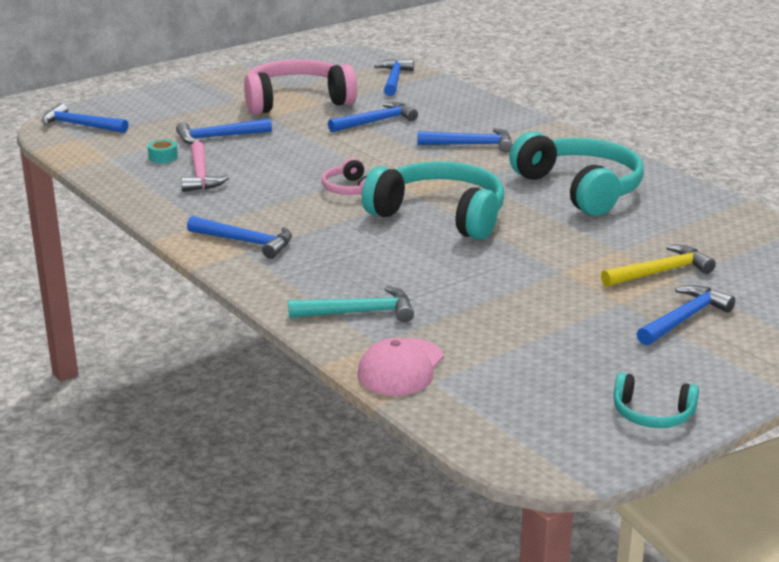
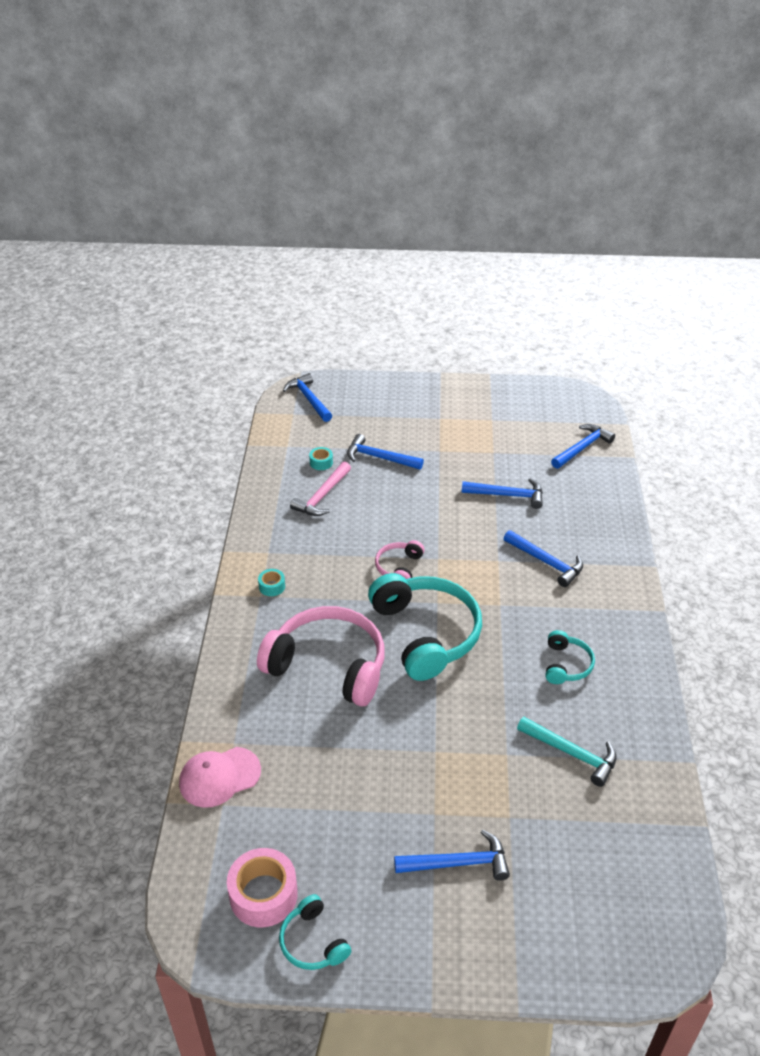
camera: 40 degrees right, 15 degrees up
blue hammer [187,216,292,259] -> turquoise tape [258,569,285,596]
pink headphones [244,59,357,114] -> pink headphones moved to [257,606,385,706]
turquoise hammer [288,286,414,322] -> turquoise hammer moved to [517,717,617,787]
turquoise headphones [509,131,644,216] -> turquoise headphones [546,630,595,684], size x0.48
yellow hammer [601,245,716,287] -> none
none -> pink tape [227,848,298,927]

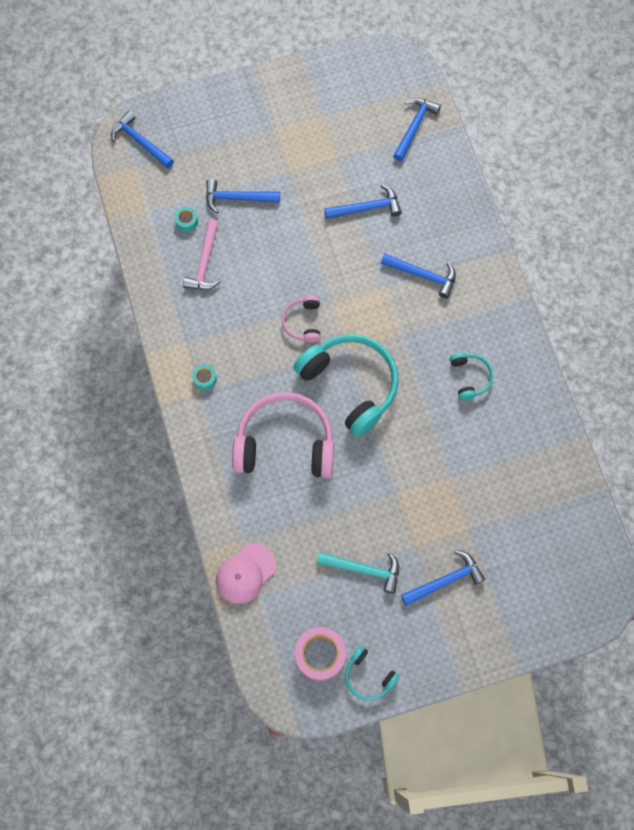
camera: 20 degrees left, 30 degrees up
turquoise hammer [517,717,617,787] -> turquoise hammer moved to [317,552,399,594]

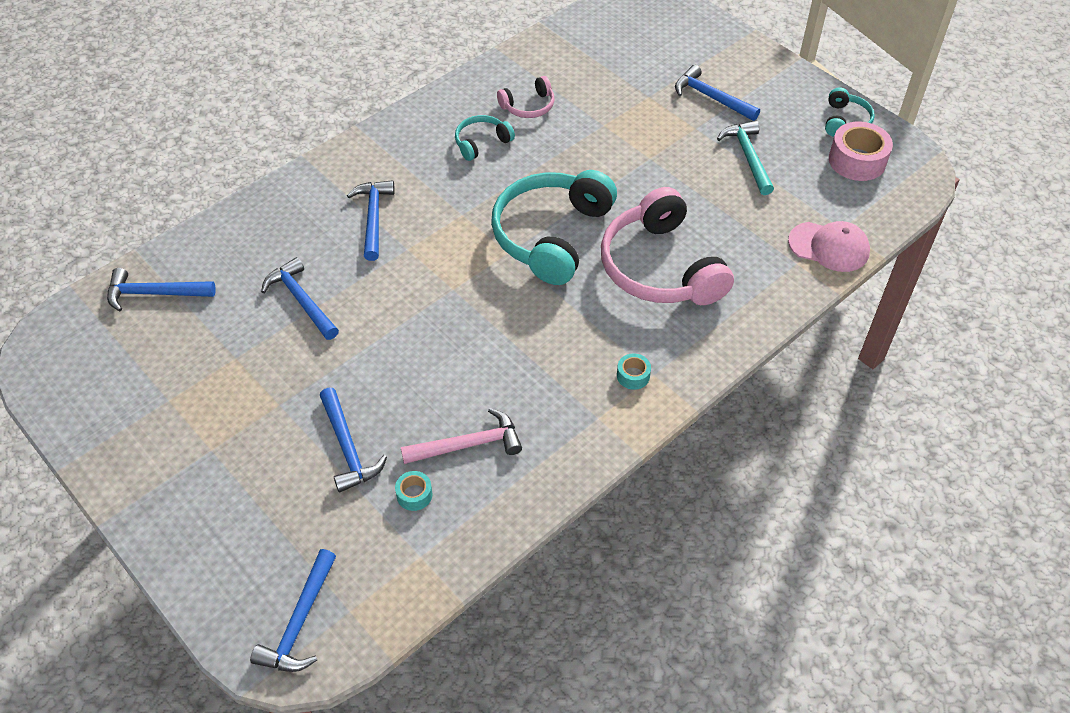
camera: 115 degrees left, 20 degrees down
pink headphones [281,296,321,343] -> pink headphones moved to [497,76,555,118]

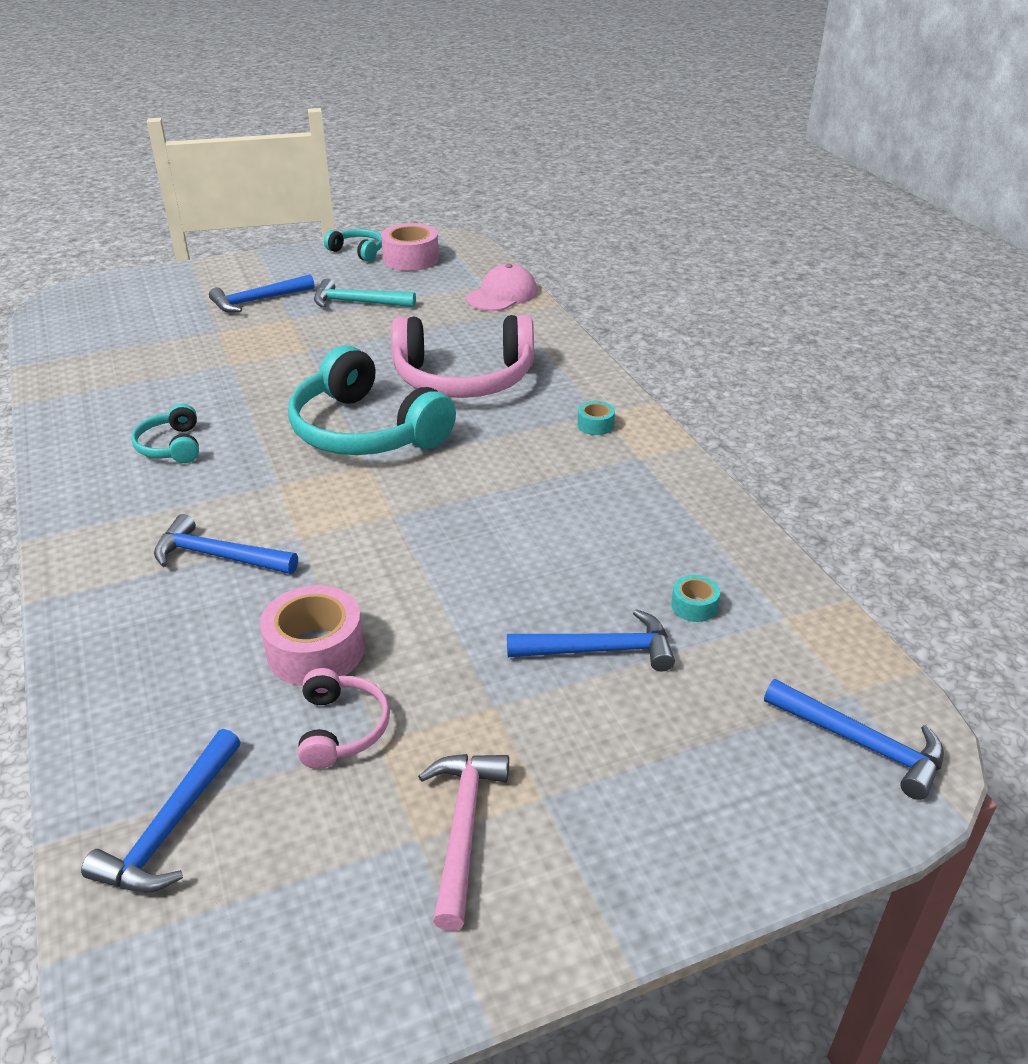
camera: 70 degrees left, 15 degrees down
blue hammer [261,257,339,340] -> pink tape [260,585,364,686]
pink hammer [401,408,522,464] -> pink hammer moved to [418,754,509,931]
pink headphones [497,76,555,118] -> pink headphones moved to [298,668,390,769]

